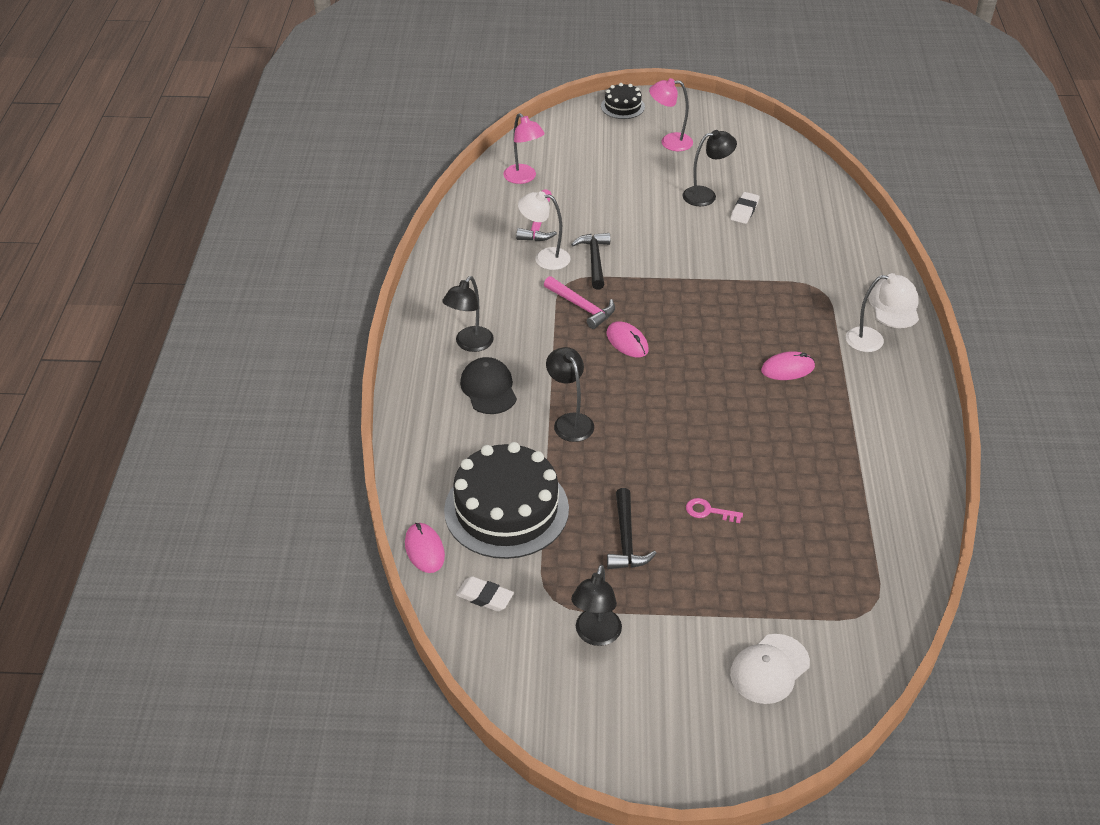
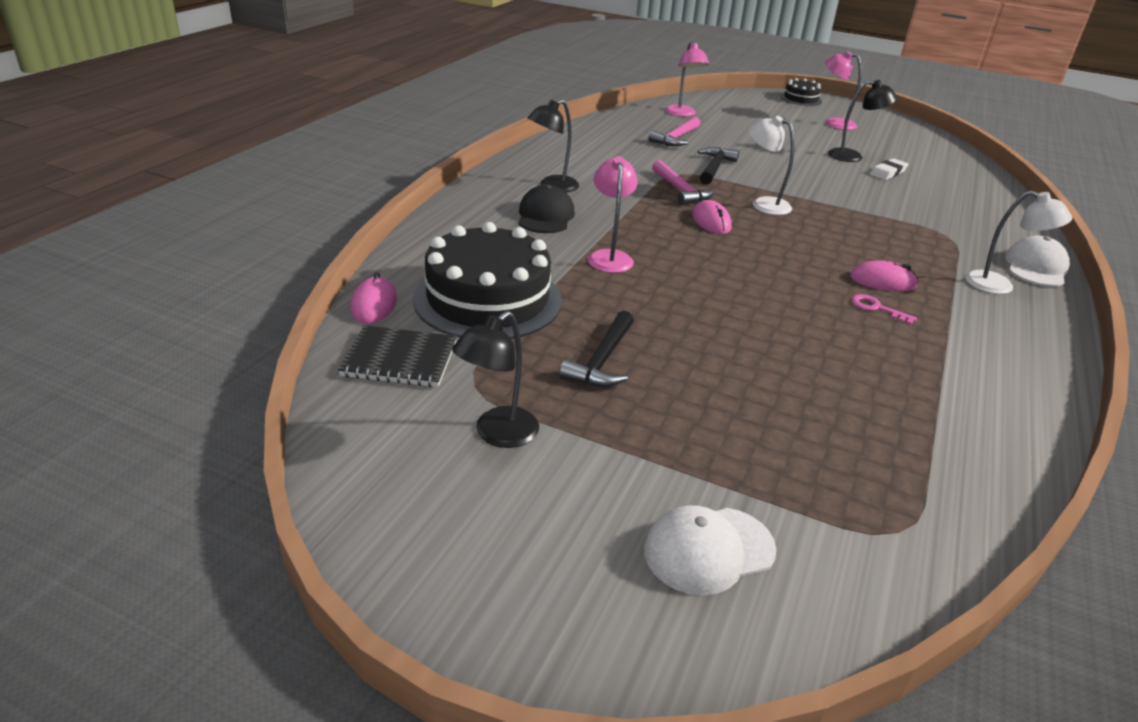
camera: 20 degrees right, 10 degrees down
white eraser [456,576,514,612] -> black notebook [338,325,457,387]
white lamp [518,191,571,270] -> white lamp moved to [749,116,795,215]
black lamp [546,347,594,442] -> pink lamp [588,156,638,273]
pink key [686,498,743,523] -> pink key moved to [851,294,917,325]

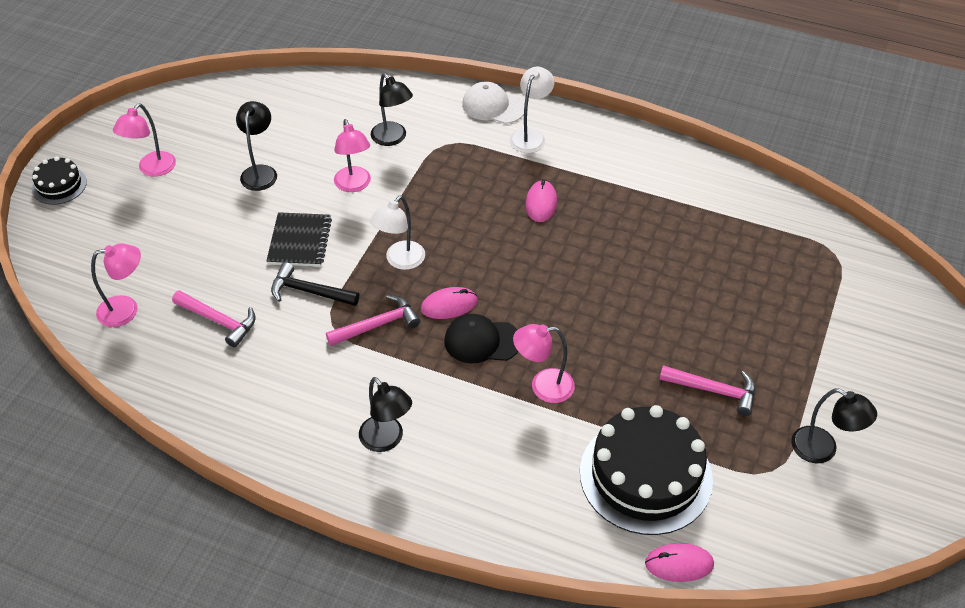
camera: 90 degrees left, 15 degrees up
black notebook [338,325,457,387] -> black notebook moved to [266,212,332,267]
black cap [518,185,575,233] -> black cap moved to [444,314,518,364]
black hammer [559,310,634,387] -> pink hammer [659,365,755,416]
white cap [644,505,777,595] -> none
pink key [851,294,917,325] -> none
white eraser [870,158,908,180] -> none
none -> pink lamp [334,119,371,192]
none -> black lamp [371,73,413,146]

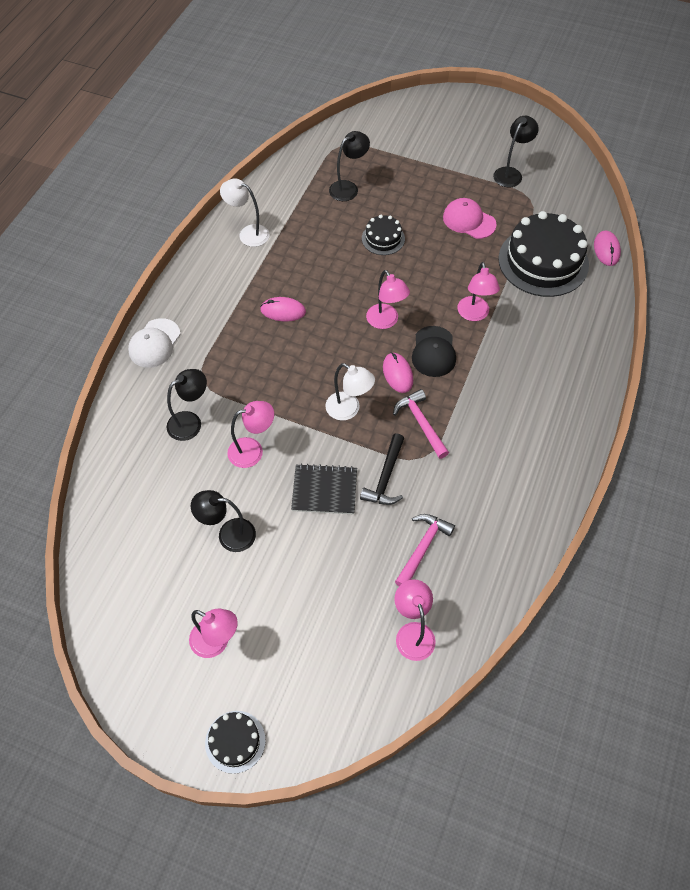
camera: 90 degrees left, 10 degrees up
black lamp [359,377,412,452] -> black lamp moved to [329,131,370,201]
white lamp [510,67,554,153] -> white lamp moved to [220,178,270,247]
pink hammer [659,365,755,416] -> pink cap [443,198,497,239]
none -> black cake [362,215,405,255]
none -> pink lamp [366,270,410,329]

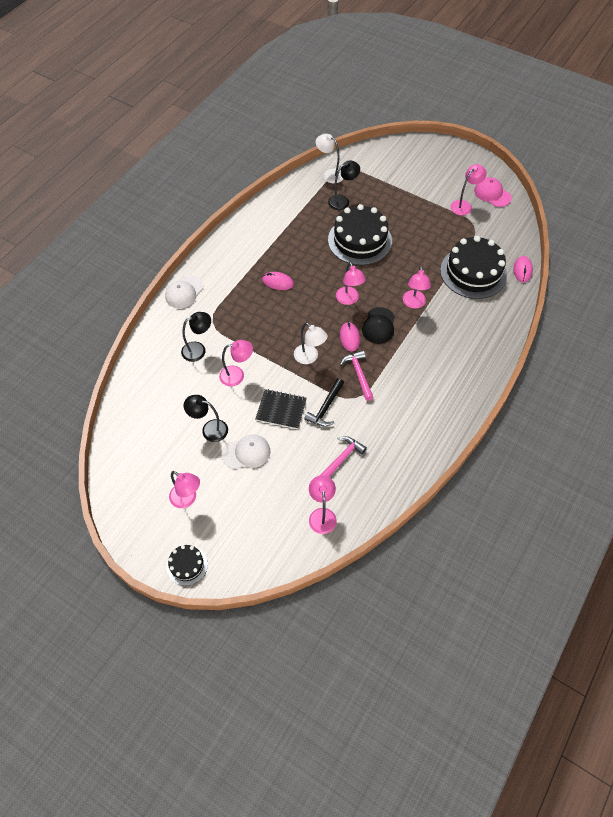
camera: 10 degrees right, 0 degrees up
white lamp [220,178,270,247] -> white lamp moved to [316,134,343,184]
black cake [362,215,405,255] -> black cake [328,204,392,265], size x2.03
pink cap [443,198,497,239] -> pink cap moved to [474,177,512,207]
black lamp [493,116,539,187] -> pink lamp [451,164,487,215]
none -> white cap [222,434,271,469]

